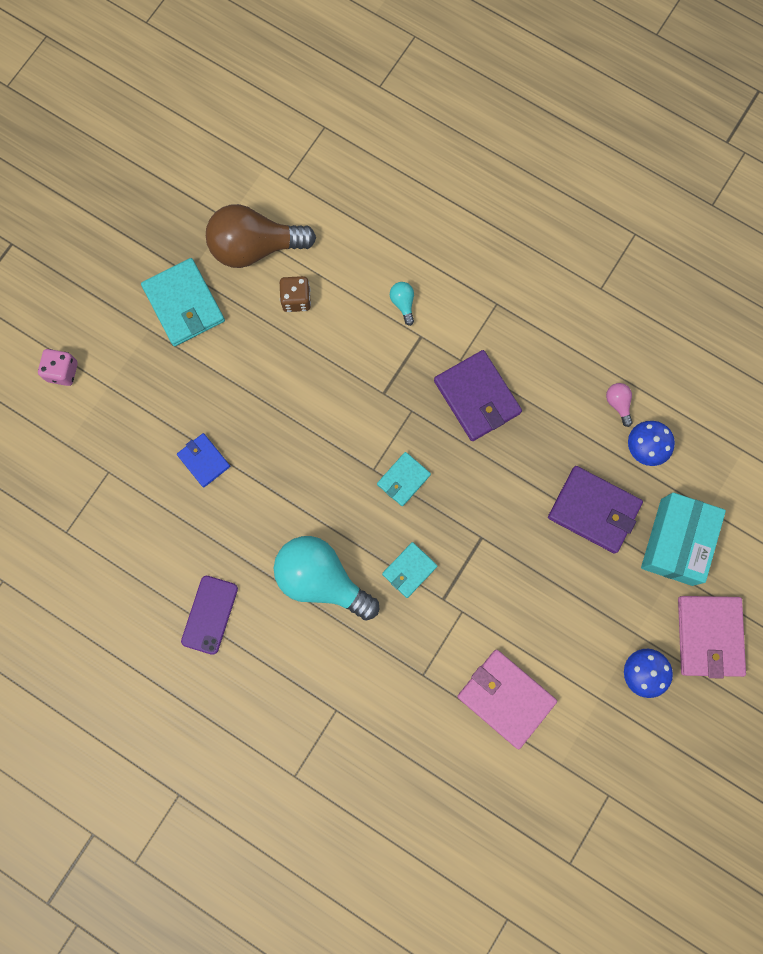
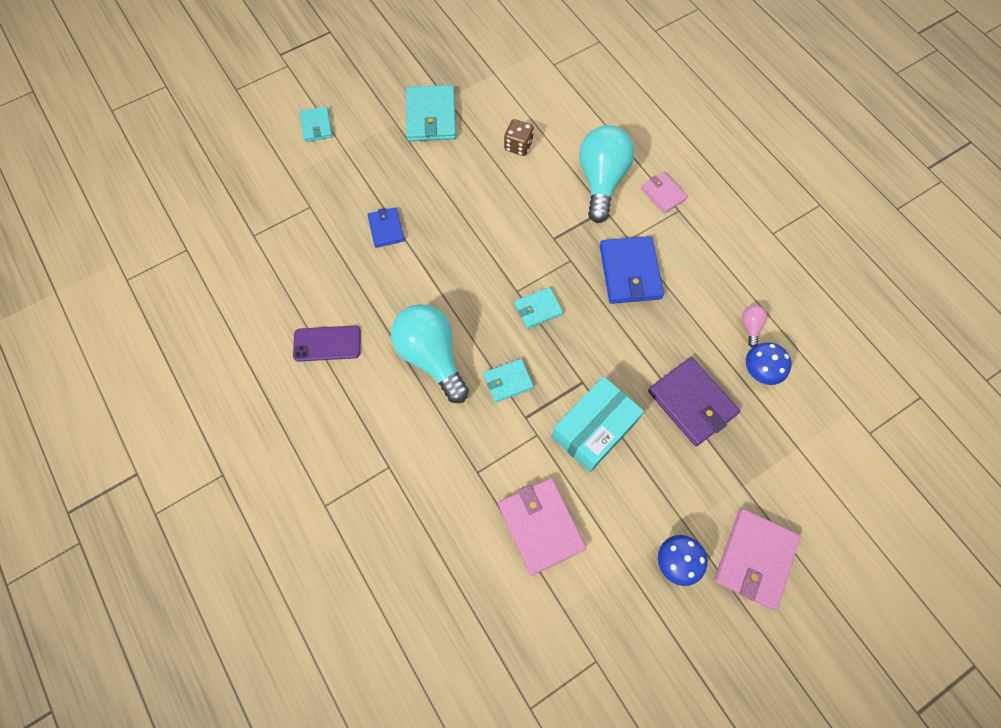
camera: 25 degrees right, 10 degrees down
pink dice [38,349,78,386] -> turquoise wallet [300,106,333,142]
purple phone [181,576,238,655] -> purple phone turned 45 degrees clockwise [293,325,361,362]
brown light bulb [206,204,316,268] -> none
turquoise light bulb [390,282,414,326] -> turquoise light bulb [579,125,634,223], size x2.48
purple wallet [434,350,522,441] -> blue wallet [600,236,664,304]
turquoise box [641,492,726,586] -> turquoise box moved to [552,376,644,472]
none -> pink wallet [641,172,688,214]

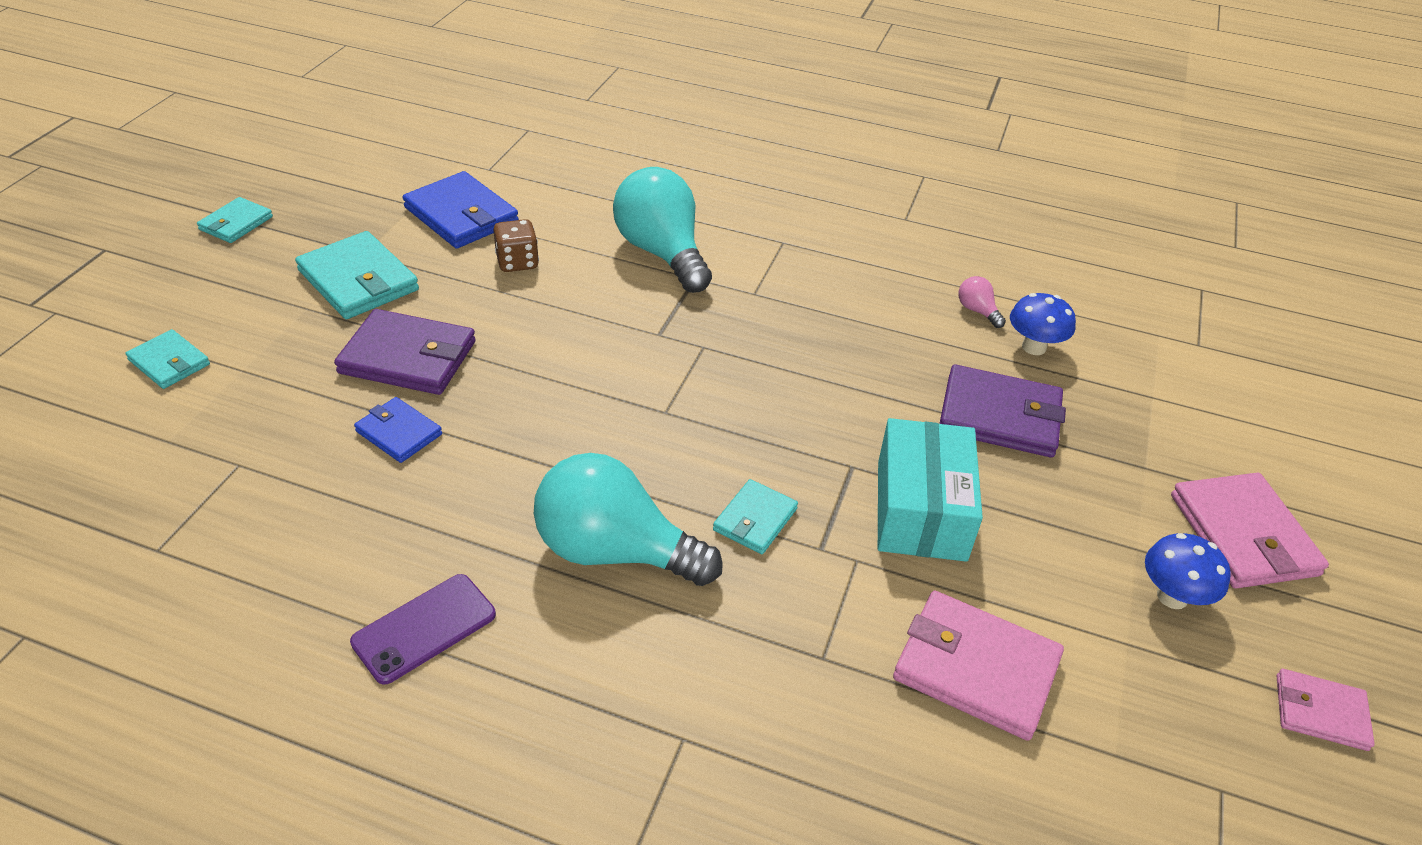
camera: 40 degrees left, 25 degrees down
turquoise wallet [514,287,563,329] -> turquoise wallet moved to [197,197,273,243]
blue wallet [600,236,664,304] -> blue wallet moved to [403,171,519,249]
pink wallet [641,172,688,214] -> pink wallet moved to [1277,669,1375,751]
none -> purple wallet [334,309,476,395]

